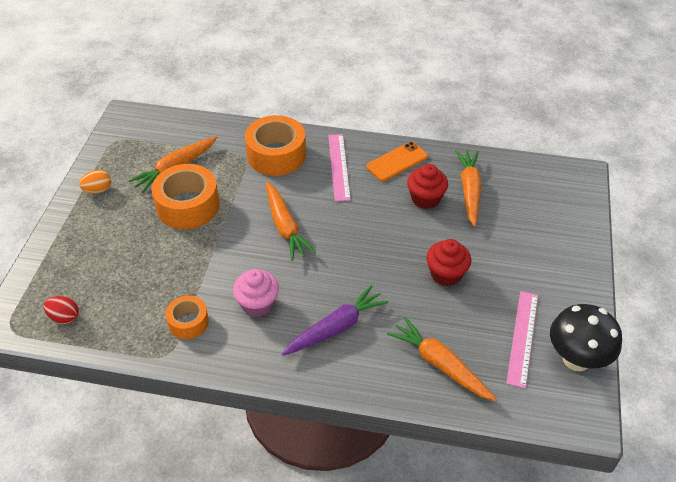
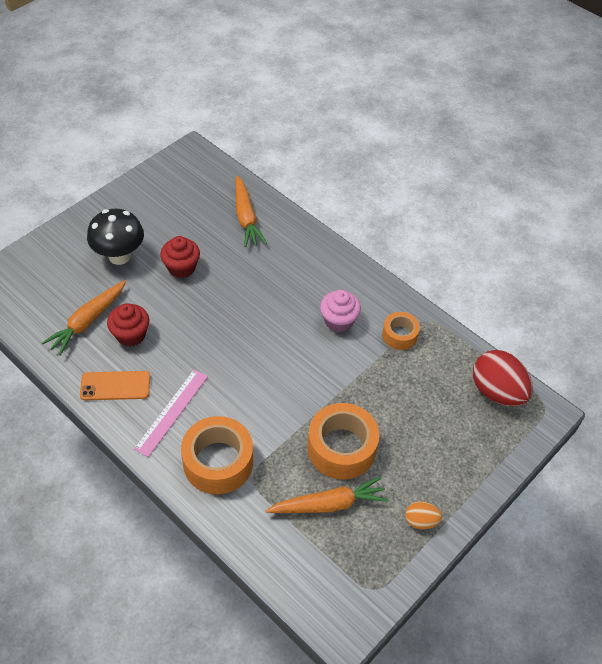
camera: 150 degrees left, 5 degrees up
red egg [44,296,79,324] -> red egg [473,350,533,406], size x1.98
orange carrot [265,182,316,261] -> none
purple carrot [282,285,389,356] -> none
pink ruler [506,291,538,388] -> none
black mushroom [550,304,622,372] -> black mushroom moved to [87,209,144,265]

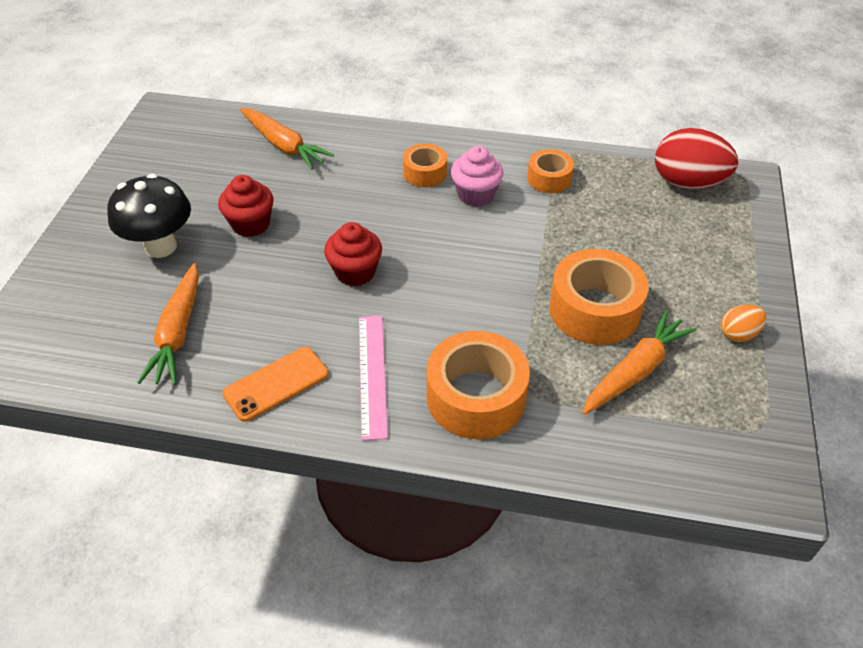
camera: 30 degrees left, 5 degrees down
red cupcake [107,303,149,347] -> red cupcake moved to [324,222,382,286]
none -> orange tape [403,144,447,187]

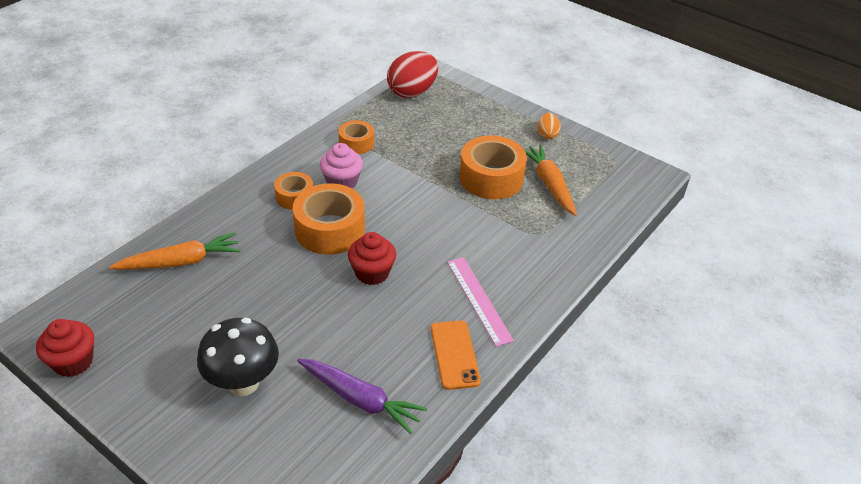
camera: 65 degrees left, 5 degrees down
orange carrot [137,263,199,385] -> purple carrot [297,359,427,434]
red cupcake [218,175,274,237] -> red cupcake moved to [36,319,94,377]
pink ruler [359,316,388,440] -> pink ruler turned 45 degrees clockwise [447,257,514,347]
orange tape [427,331,530,439] -> orange tape moved to [293,183,365,255]

